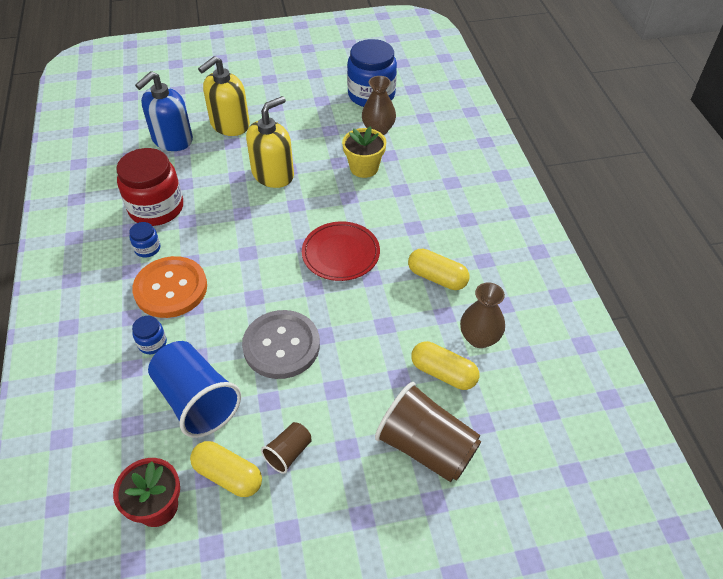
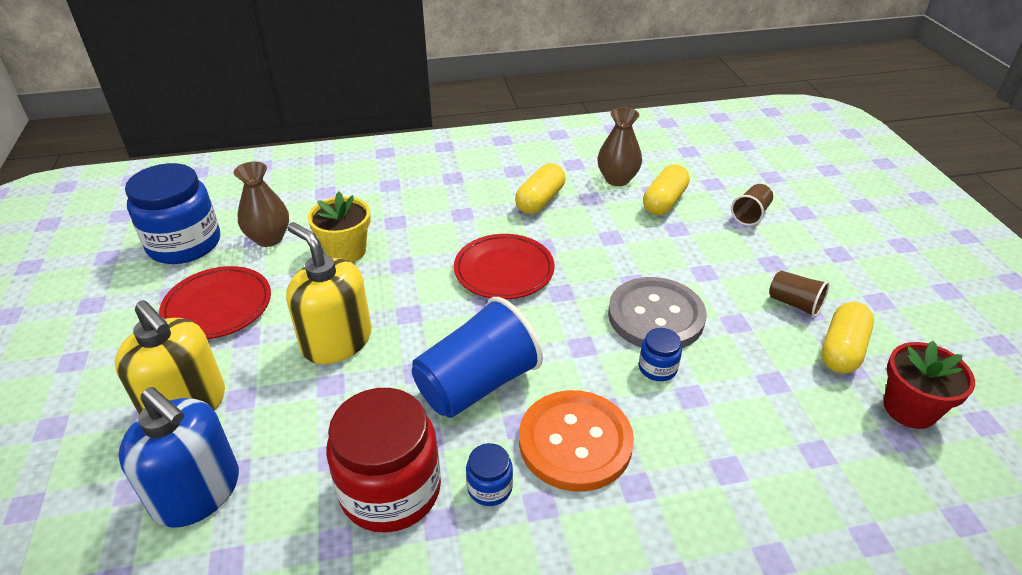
camera: 90 degrees left, 10 degrees down
blue jar [132,316,167,354] -> blue jar moved to [639,328,682,381]
blue cup [148,341,241,438] -> blue cup moved to [412,297,543,418]
brown cup [375,382,481,482] -> brown cup [731,184,773,226], size x0.50
none -> red plate [159,266,271,339]

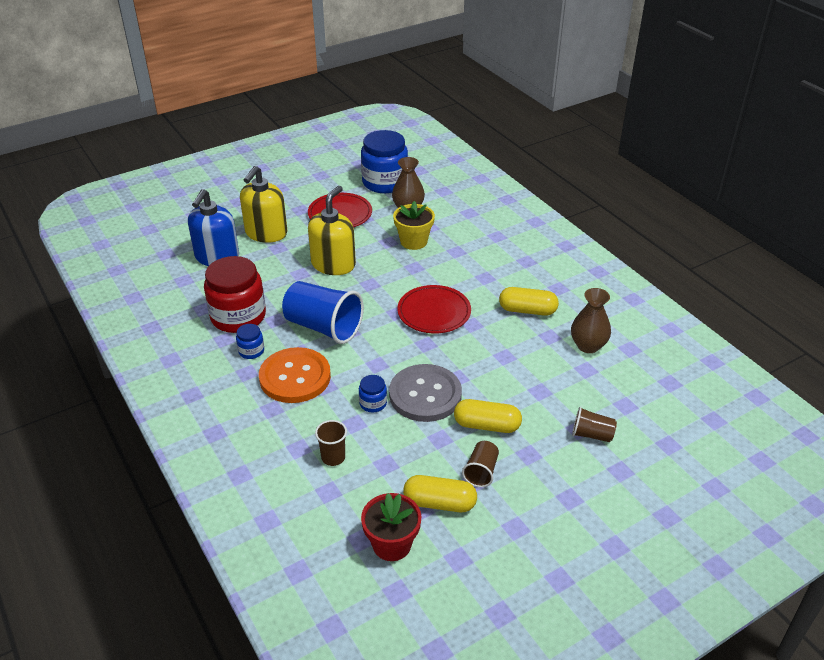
camera: 70 degrees right, 0 degrees up
yellow capsule [643,164,690,215] -> yellow capsule moved to [454,399,522,433]
none -> brown cup [315,420,347,466]

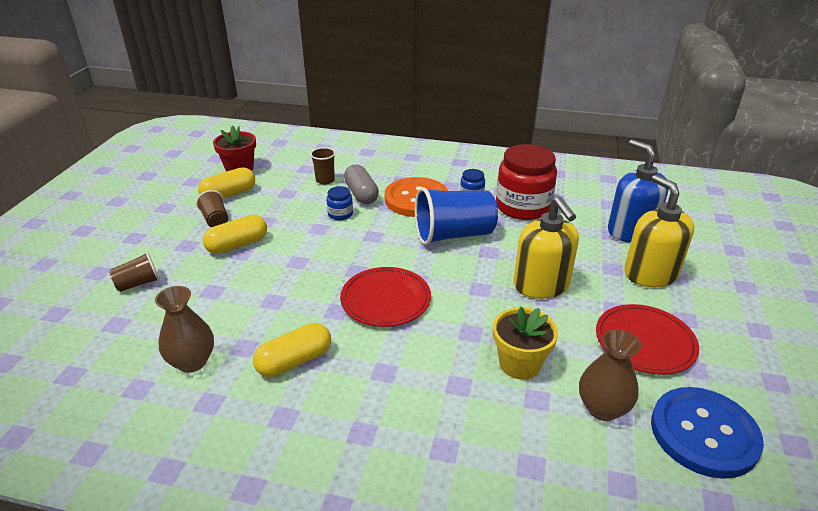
camera: 135 degrees right, 5 degrees down
blue jar [361,130,408,193] -> blue button [651,387,764,479]
grey button [389,364,462,422] -> none
none -> grey capsule [344,164,379,204]

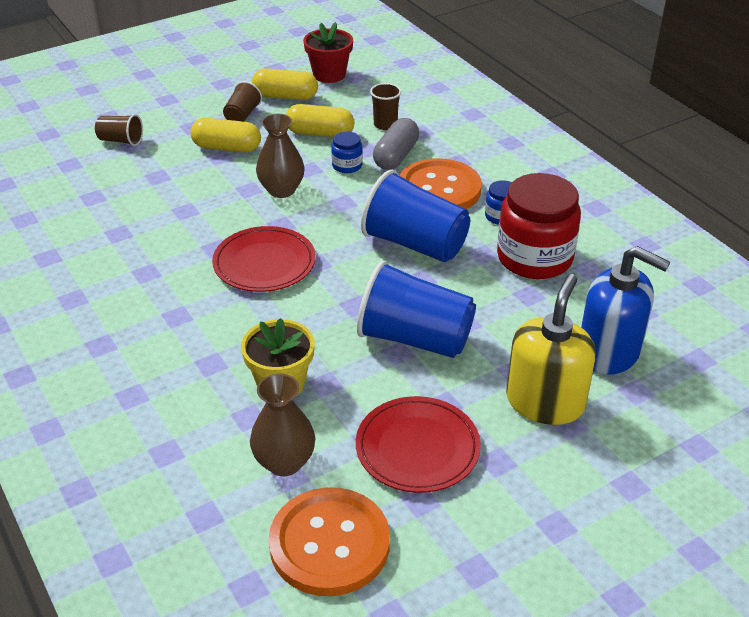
camera: 45 degrees right, 5 degrees up
brown vase [155,286,214,373] -> brown vase moved to [256,114,305,198]
yellow capsule [253,323,331,377] -> yellow capsule moved to [285,104,354,137]
yellow soap dispenser [513,197,579,299] -> blue cup [357,261,476,358]
blue soap dispenser [608,139,669,242] -> blue soap dispenser turned 105 degrees clockwise [581,246,670,375]
blue button [651,387,764,479] -> orange button [268,487,390,596]

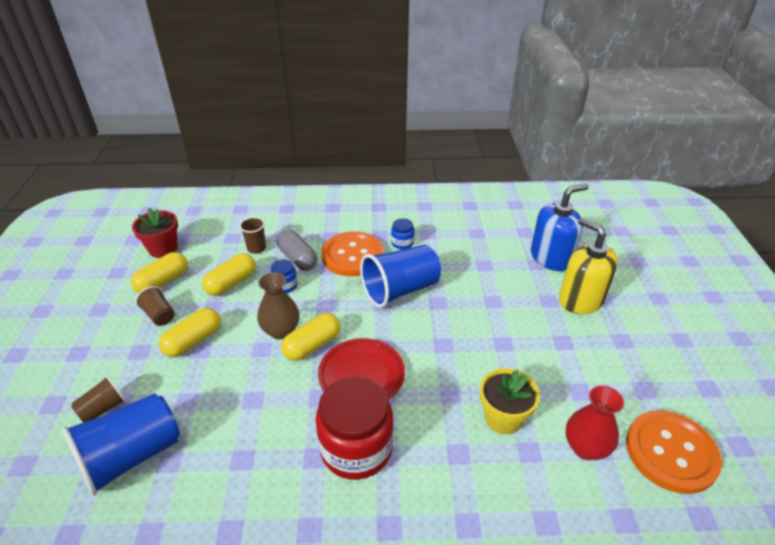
camera: 60 degrees left, 0 degrees up
brown vase [250,373,315,476] -> red vase [566,385,624,460]
red plate [356,396,481,493] -> none
blue cup [357,261,476,358] -> blue cup moved to [62,393,180,496]
red jar [497,173,581,279] -> red jar moved to [316,376,393,480]
none -> yellow capsule [281,313,340,361]

